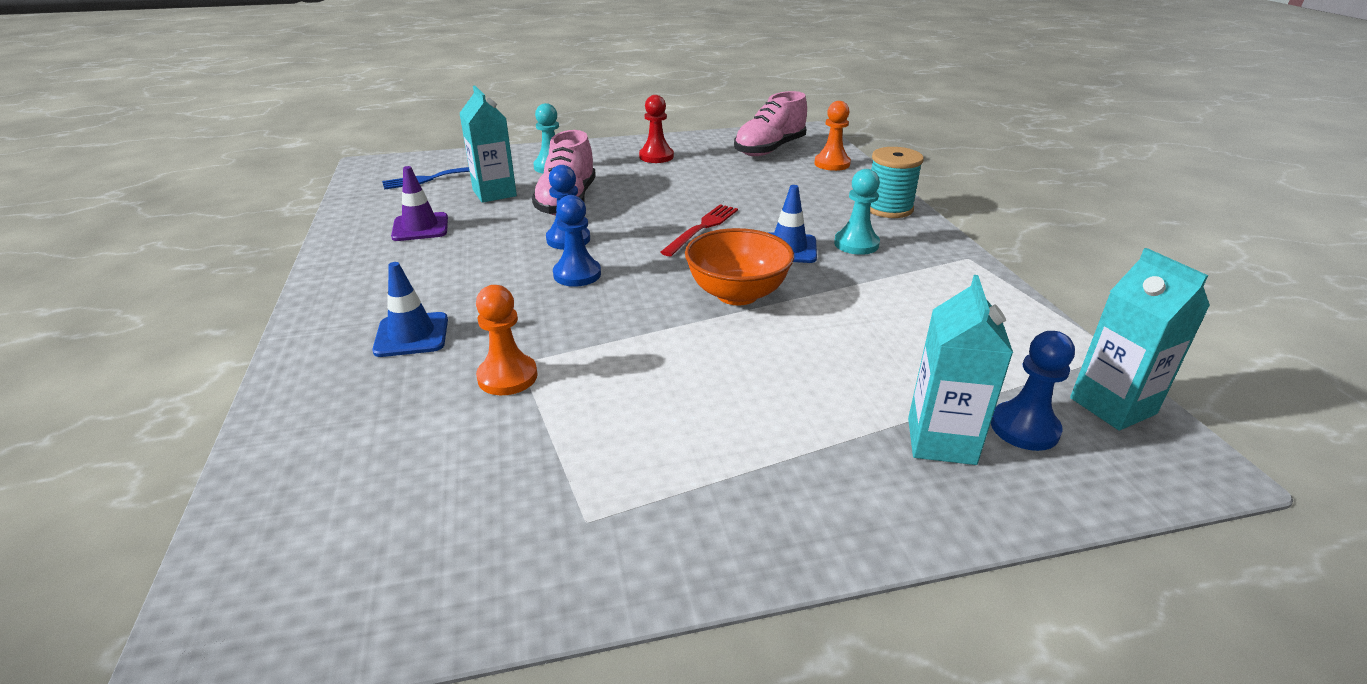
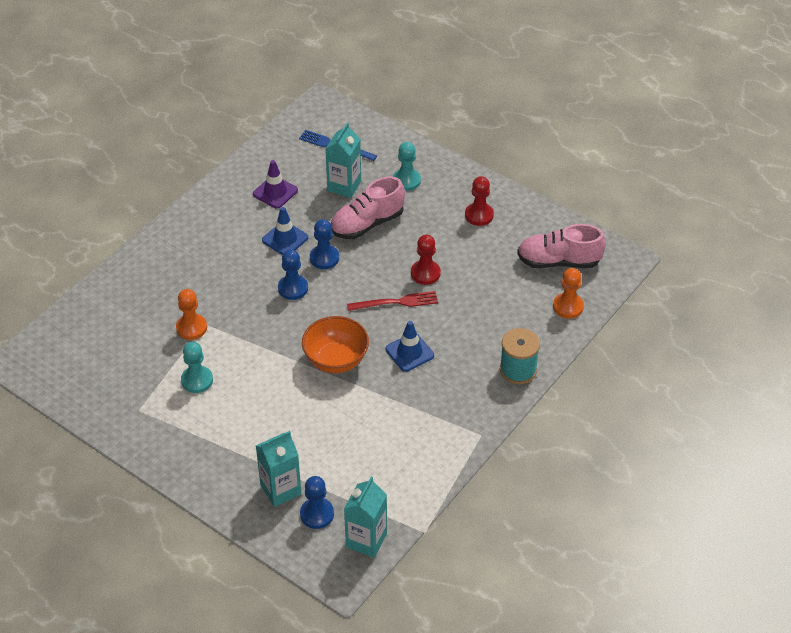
camera: 50 degrees right, 15 degrees up
blue traffic cone [372,262,448,357] -> blue traffic cone moved to [262,207,309,255]
turquoise pawn [834,169,880,255] -> turquoise pawn moved to [181,342,213,393]
none -> red pawn [411,235,441,285]

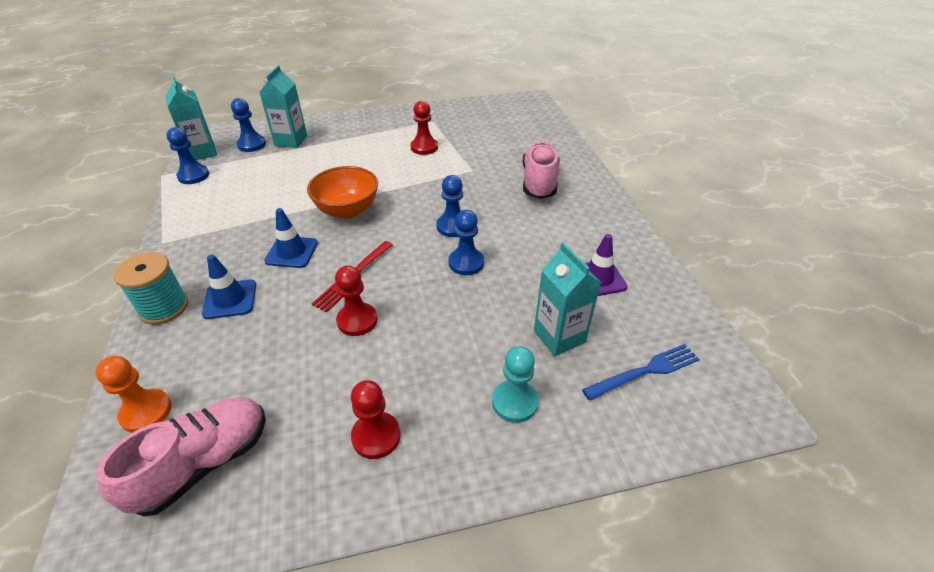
camera: 130 degrees right, 5 degrees down
orange pawn [176,289,207,340] -> none
turquoise pawn [181,342,213,393] -> red pawn [410,101,438,155]
blue traffic cone [262,207,309,255] -> blue traffic cone moved to [202,254,256,319]
pink shoe [331,177,405,239] -> pink shoe moved to [522,142,559,199]
none -> blue pawn [166,127,209,184]

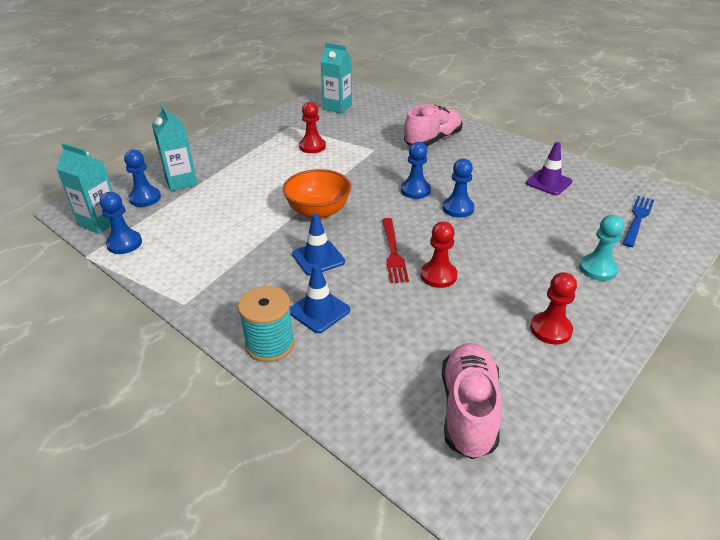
camera: 35 degrees left, 5 degrees down
orange pawn [95,356,171,433] -> none
pink shoe [522,142,559,199] -> pink shoe turned 75 degrees clockwise [404,104,462,147]
turquoise carton [534,242,601,356] -> turquoise carton moved to [320,43,352,113]

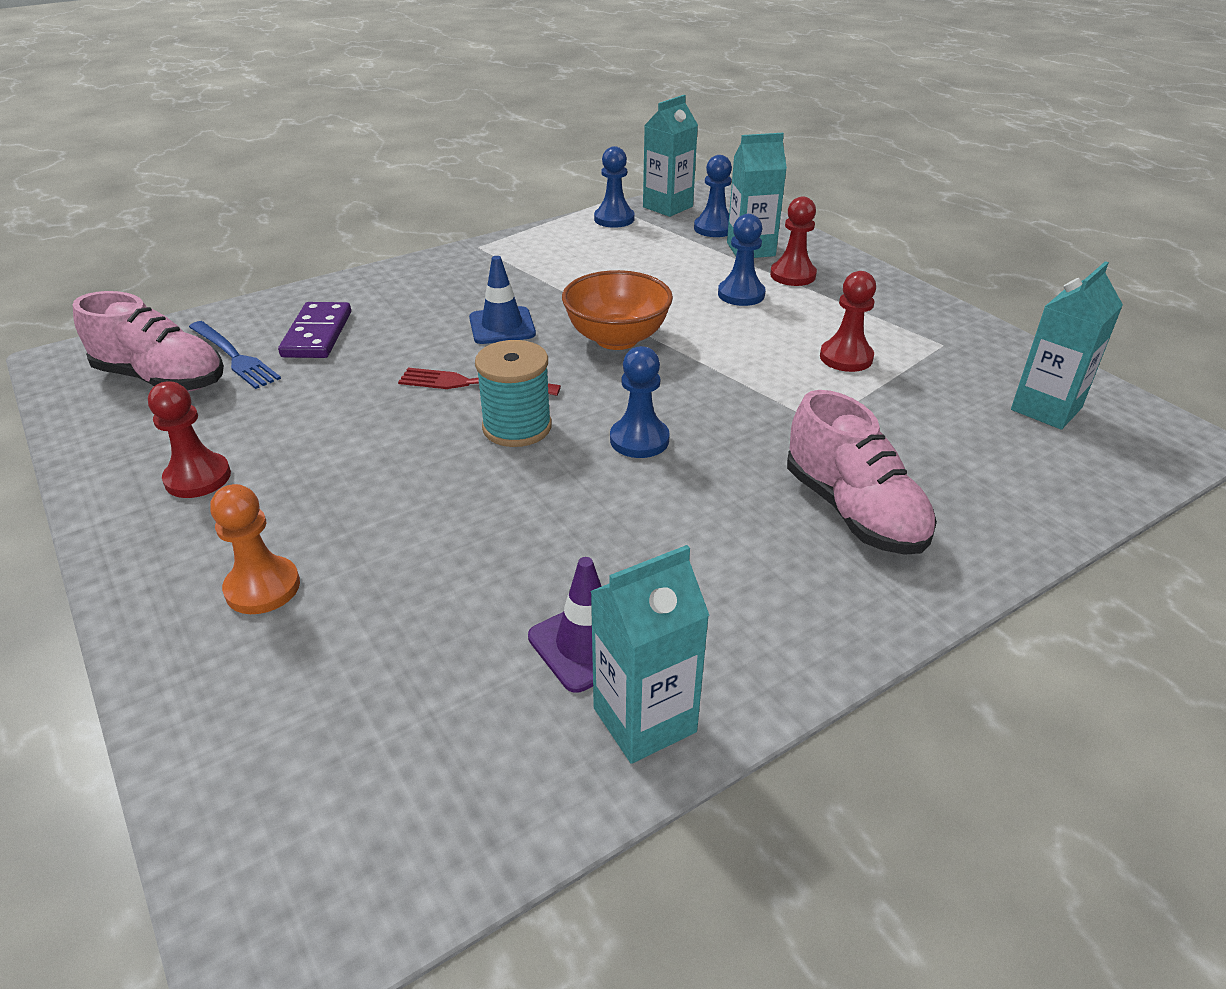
camera: 105 degrees right, 0 degrees up
turquoise spool [238,286,295,362] -> turquoise spool moved to [475,340,552,447]
blue traffic cone [290,264,350,333] -> none
red pawn [421,221,457,288] -> red pawn moved to [770,196,817,286]
blue pawn [443,158,474,218] -> blue pawn moved to [718,214,766,306]
turquoise pawn [579,215,624,281] -> orange pawn [210,484,300,614]
blue fork [622,196,654,247] -> blue fork moved to [189,321,281,389]
none -> purple domino [278,302,351,358]
none -> turquoise carton [590,545,709,764]

